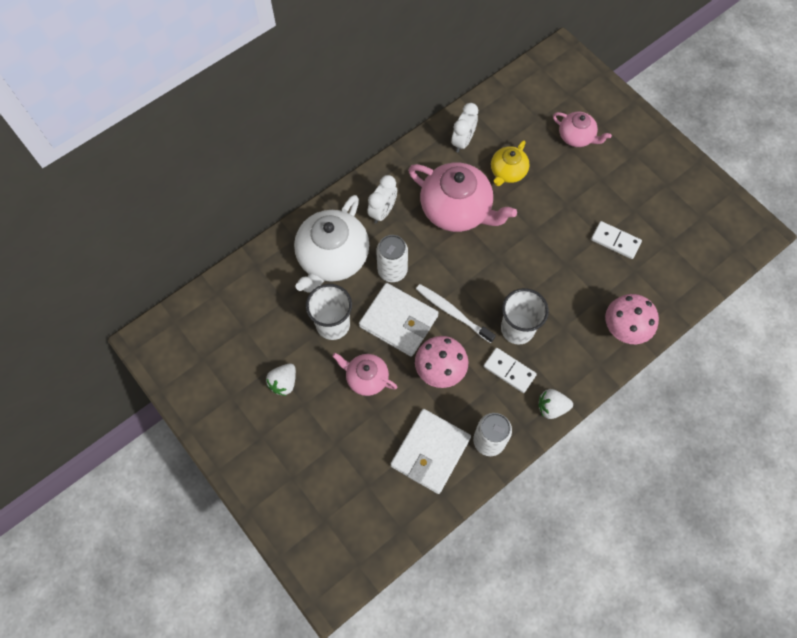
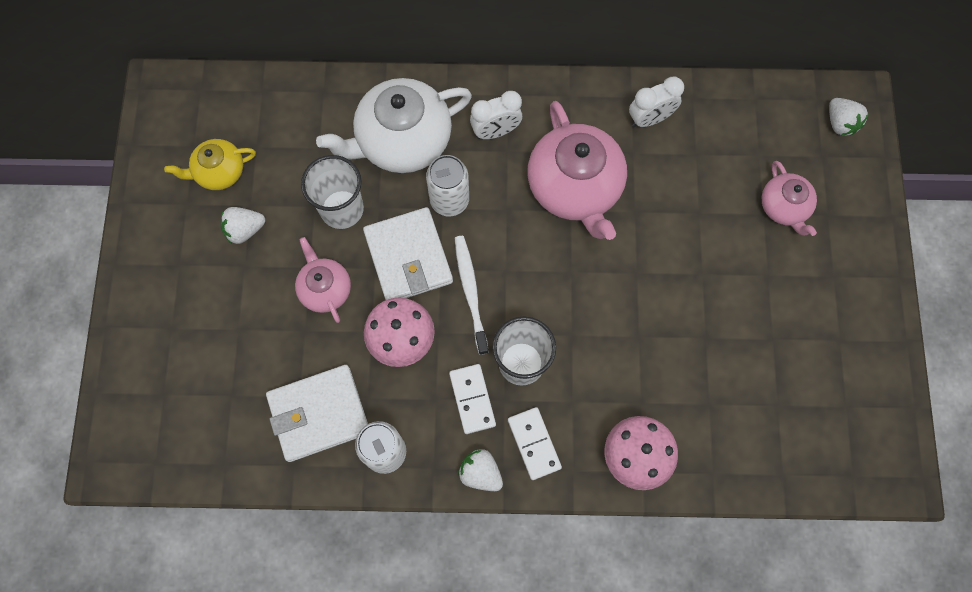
camera: 40 degrees right, 5 degrees up
yellow teapot [491,141,529,186] -> yellow teapot moved to [164,139,256,190]
white domino [591,221,642,259] -> white domino moved to [508,407,562,480]
none -> white strawberry [829,98,869,136]

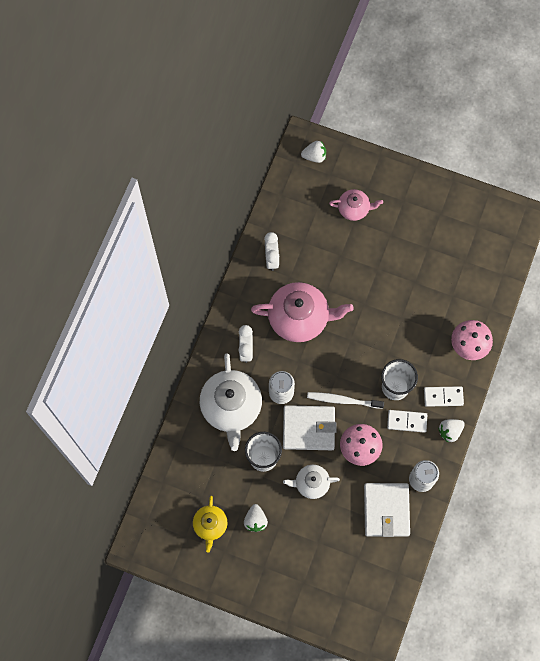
camera: 70 degrees left, 0 degrees up
pink teapot [295,237,351,323] -> white teapot [283,465,340,499]

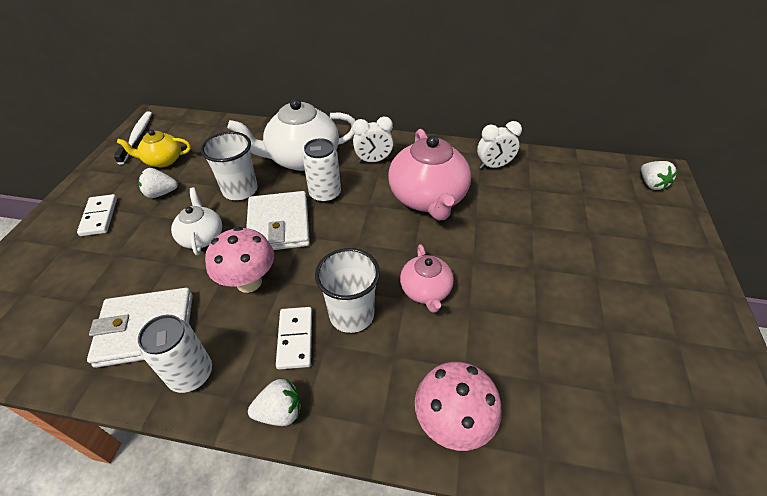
camera: 80 degrees right, 25 degrees down
white toothbrush [307,392,384,409] -> white toothbrush moved to [114,112,152,164]
pink teapot [329,189,383,221] -> pink teapot moved to [400,244,454,313]
white domino [424,386,464,407] -> white domino moved to [77,194,117,236]
white strawberry [438,419,465,443] -> white strawberry turned 120 degrees clockwise [248,379,301,426]

